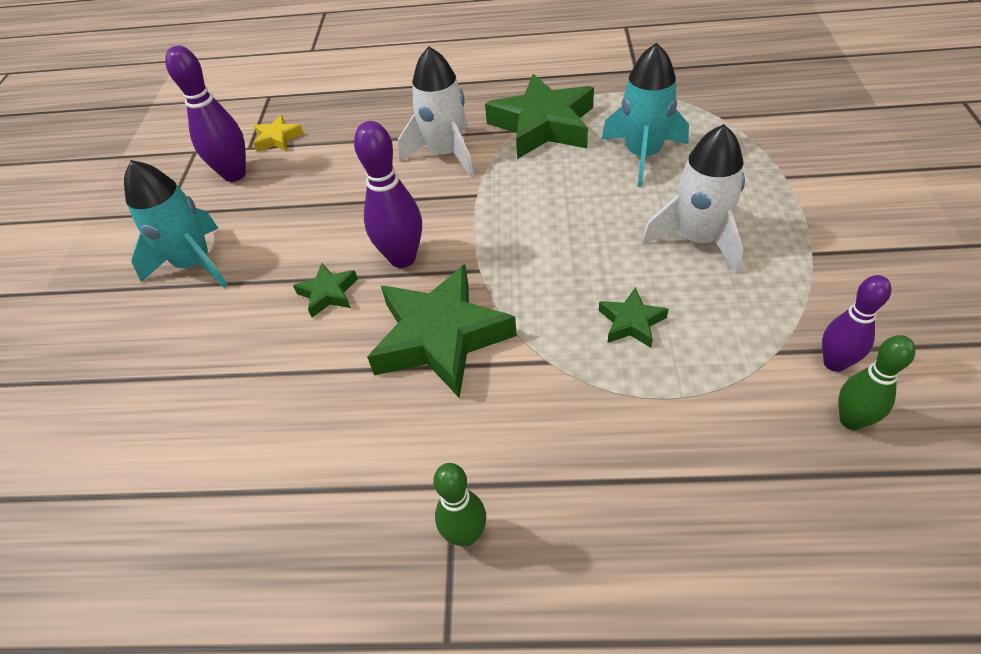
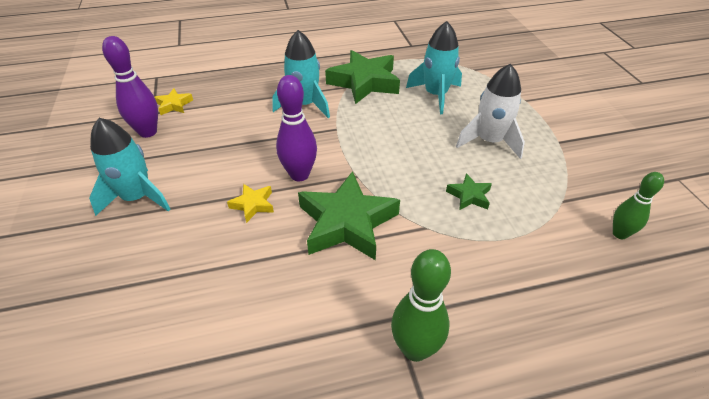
camera: 20 degrees left, 5 degrees down
green star [293,263,358,317] -> yellow star [227,184,274,223]
white rocket [398,46,474,177] -> turquoise rocket [272,30,330,118]
green bowling pin [434,463,486,546] -> green bowling pin [391,249,451,362], size x1.53
purple bowling pin [822,275,892,372] -> none

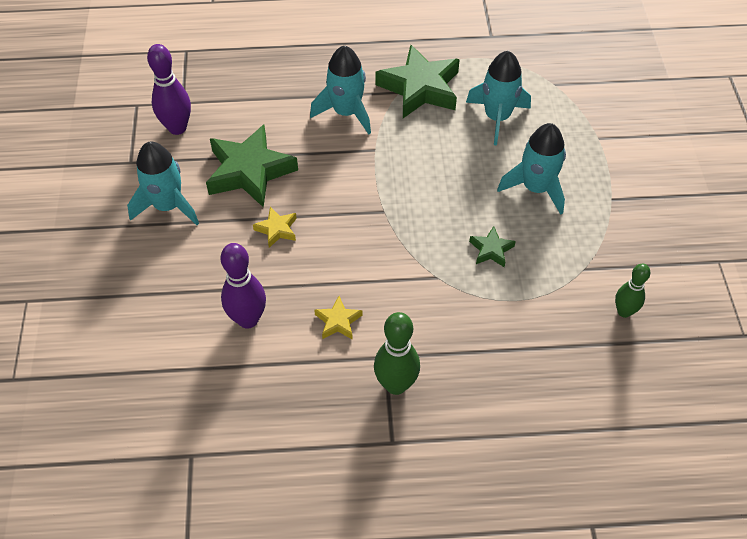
camera: 10 degrees right, 10 degrees up
yellow star [155,89,193,115] -> yellow star moved to [314,296,363,340]
purple bowling pin [276,75,317,181] -> purple bowling pin moved to [220,243,266,328]
green star [298,171,400,260] -> green star moved to [206,125,298,208]
white rocket [456,64,525,159] -> turquoise rocket [497,123,566,214]

